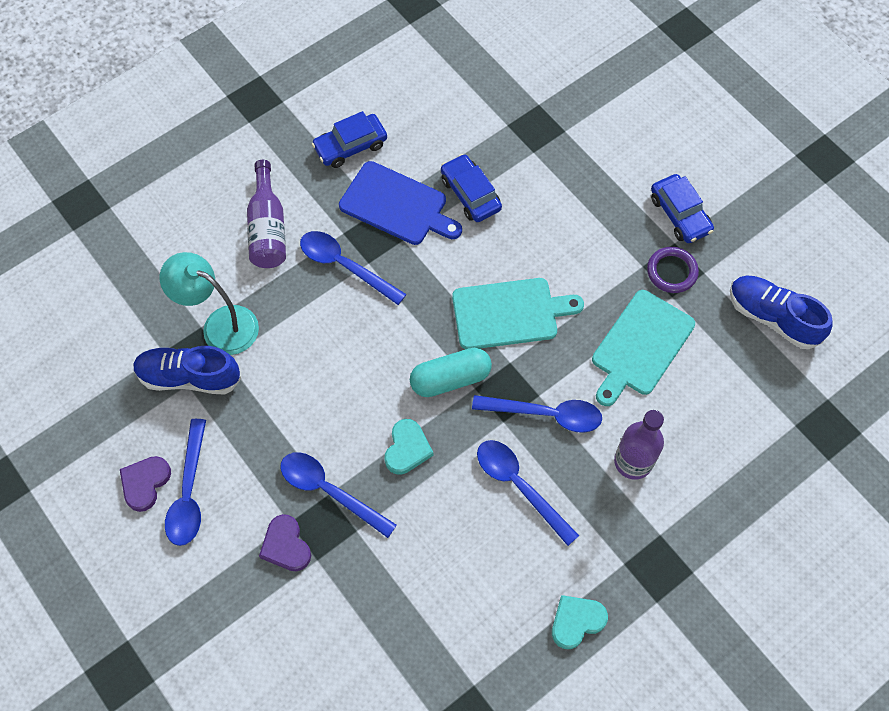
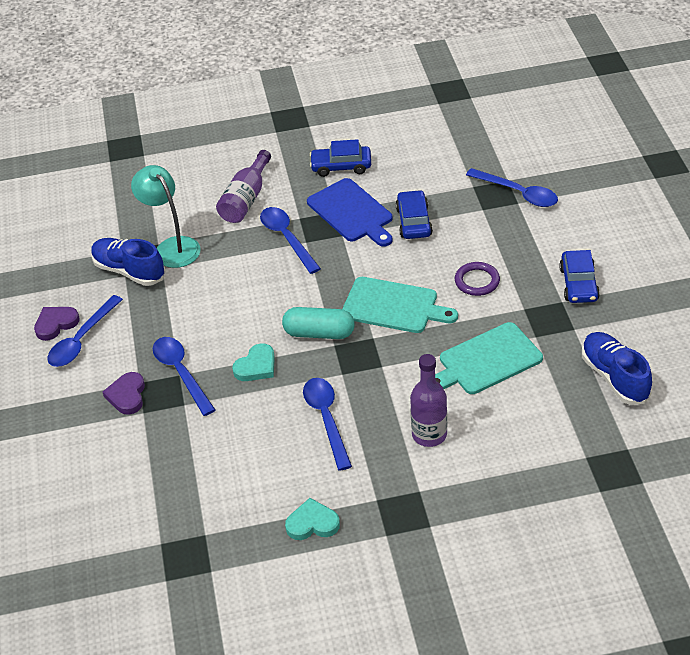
camera: 30 degrees right, 20 degrees down
blue spoon [472,395,602,433] -> blue spoon moved to [466,168,558,207]
purple ring [647,247,699,293] -> purple ring moved to [455,262,500,296]

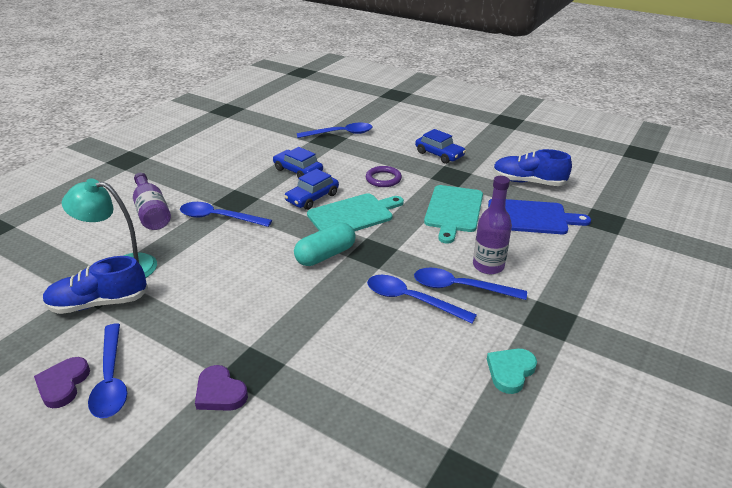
camera: 50 degrees left, 10 degrees down
blue spoon [153,337,215,416] -> blue spoon moved to [414,268,527,300]
turquoise heart [232,343,275,381] -> none
blue cutting board [307,178,393,247] -> blue cutting board moved to [488,199,591,234]
blue car [310,139,371,177] -> blue car moved to [284,169,339,210]

